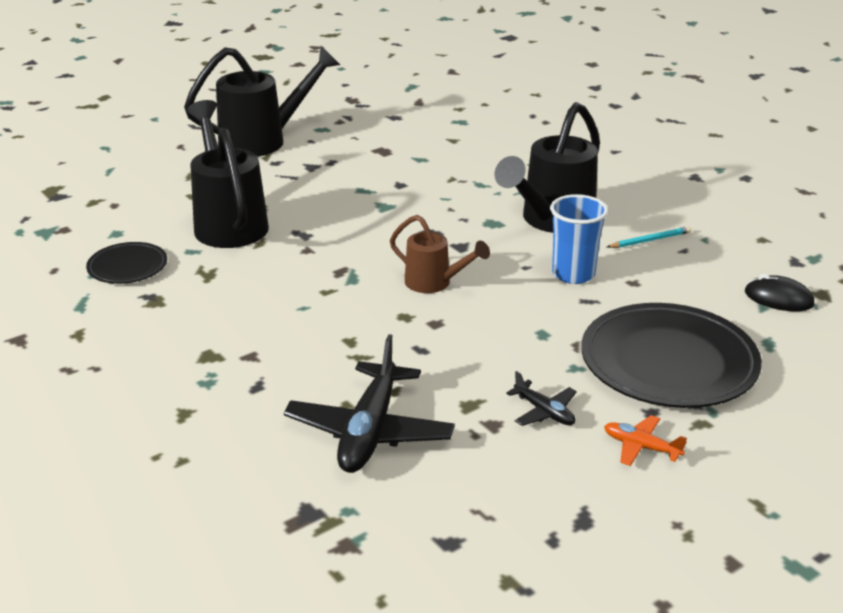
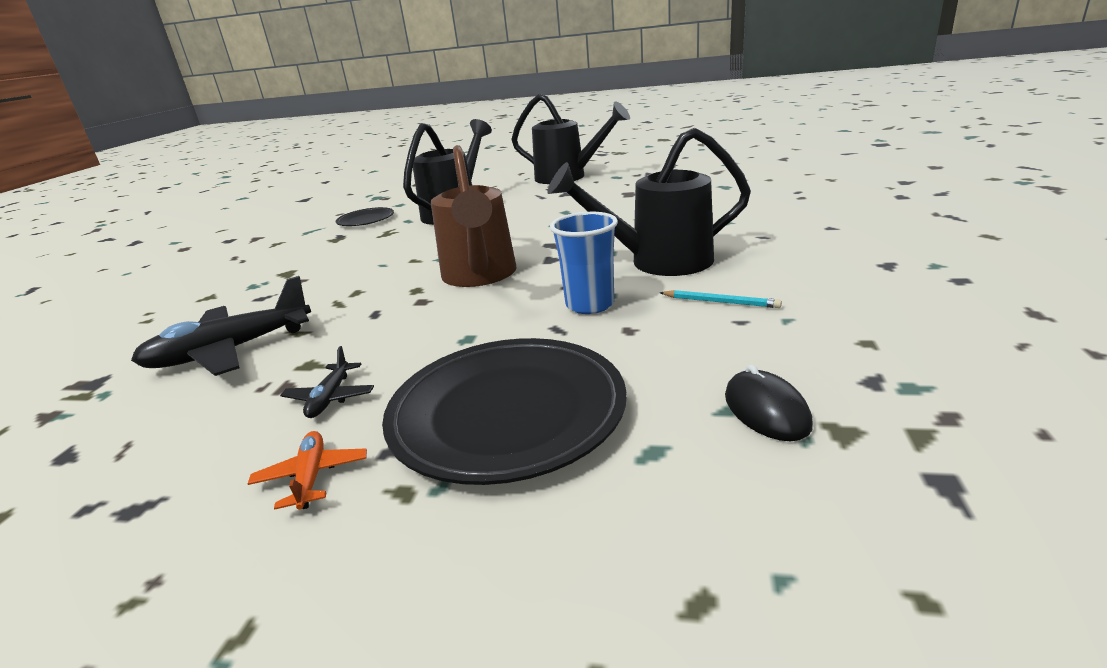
camera: 50 degrees right, 5 degrees down
brown watering can [390,215,490,293] -> brown watering can [431,145,516,287], size x1.76

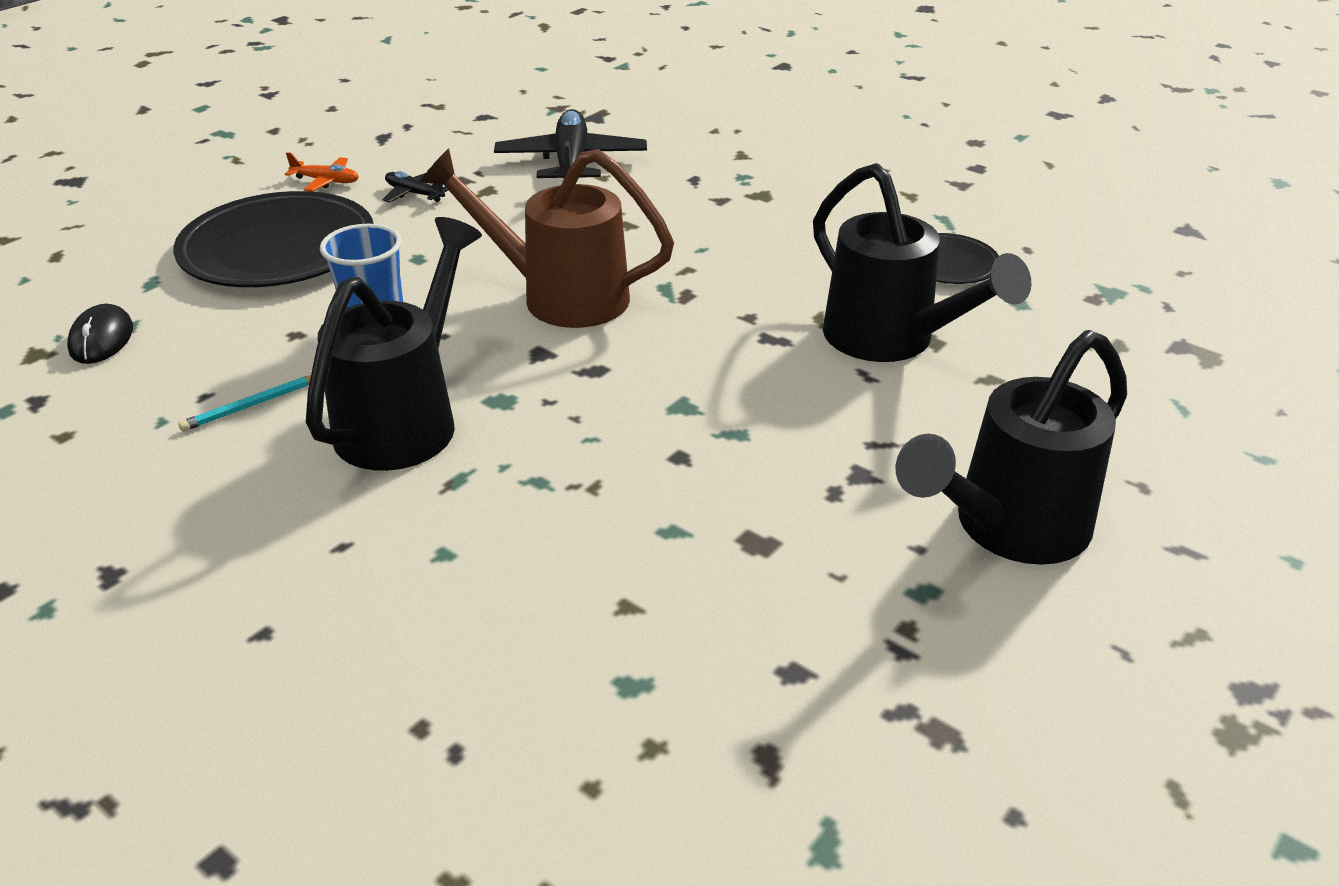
camera: 115 degrees right, 10 degrees up
black mouse [725,365,813,441] -> black mouse turned 75 degrees clockwise [67,304,133,364]

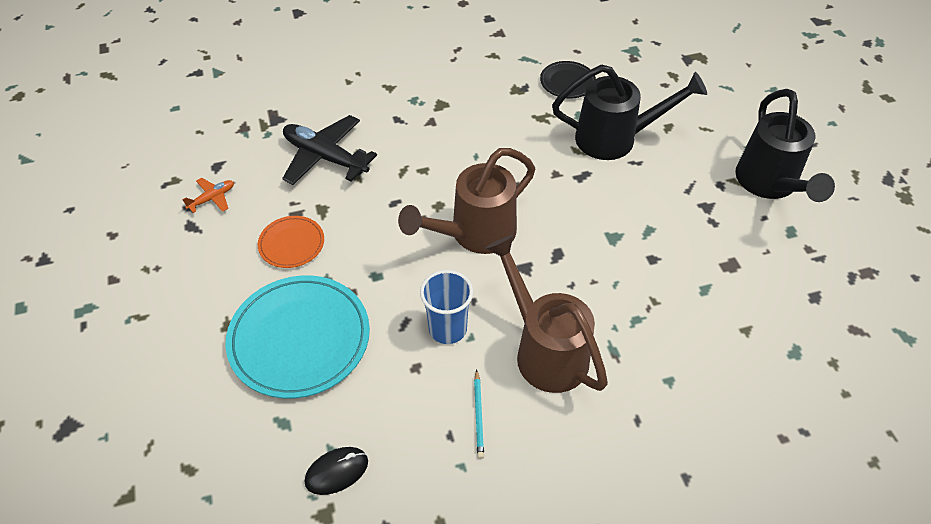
camera: 55 degrees left, 15 degrees up
black mouse [67,304,133,364] -> black mouse turned 60 degrees counterclockwise [304,447,368,495]
black plate [173,191,374,287] -> turquoise plate [226,275,370,398]
orange plane [285,152,359,192] -> orange plane moved to [182,178,234,213]
black watering can [306,217,482,471] -> brown watering can [485,235,608,393]
black plane [382,171,448,203] -> orange plate [258,216,324,268]

